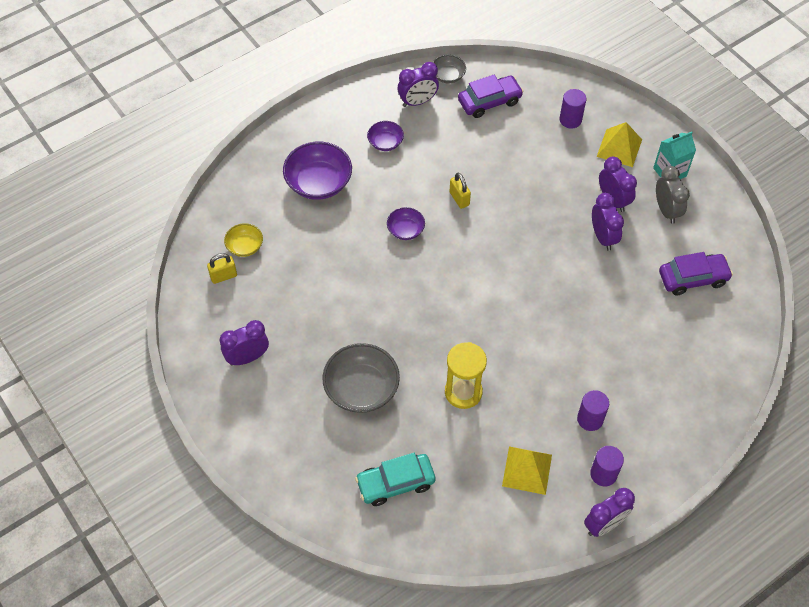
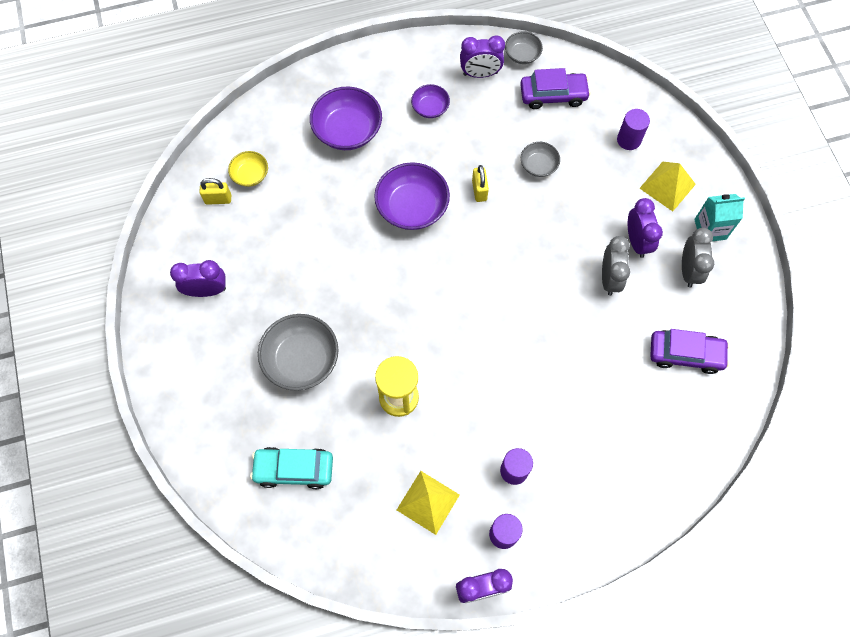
camera: 20 degrees right, 10 degrees up
purple bowl [387,207,425,240] -> purple bowl [374,162,450,230], size x1.84
purple clock [592,193,624,251] -> grey clock [602,236,630,296]
none -> grey bowl [521,142,560,177]

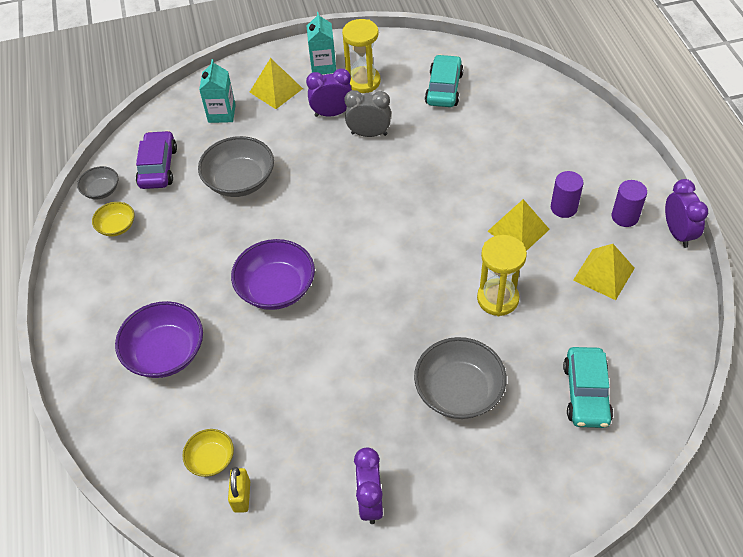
camera: 85 degrees left, 15 degrees down
purple bowl [411,84,450,118] -> none
purple clock [460,36,505,78] -> yellow bowl [92,202,134,236]
yellow padlock [472,165,489,202] -> none
grey bowl [521,142,560,177] -> grey bowl [198,136,274,197], size x1.84
purple cylinder [617,109,650,150] -> turquoise carton [199,59,236,123]
purple car [650,329,729,374] -> turquoise car [425,54,463,107]
grey clock [682,228,714,288] -> yellow hourglass [342,19,381,93]
none -> yellow pyramid [488,199,550,251]

